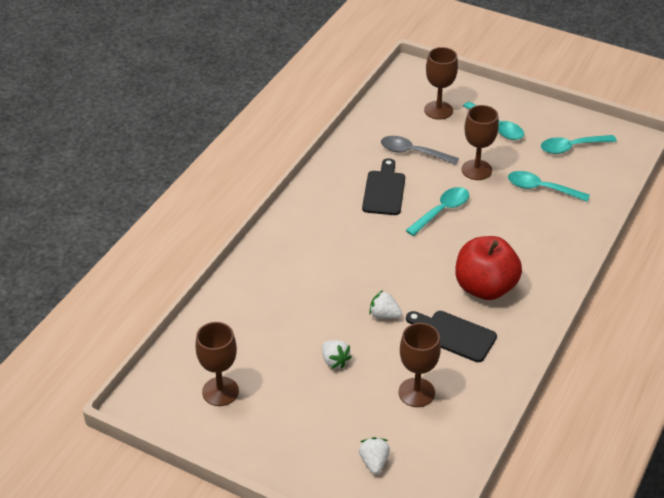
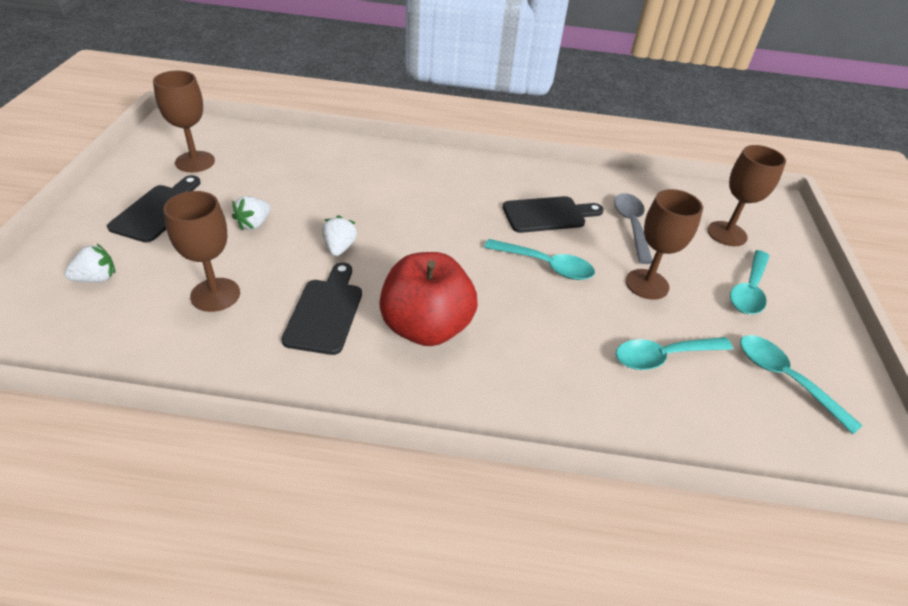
camera: 65 degrees right, 0 degrees up
turquoise spoon [508,171,590,202] -> turquoise spoon turned 105 degrees counterclockwise [616,337,733,370]
none -> black cutting board [107,175,201,242]

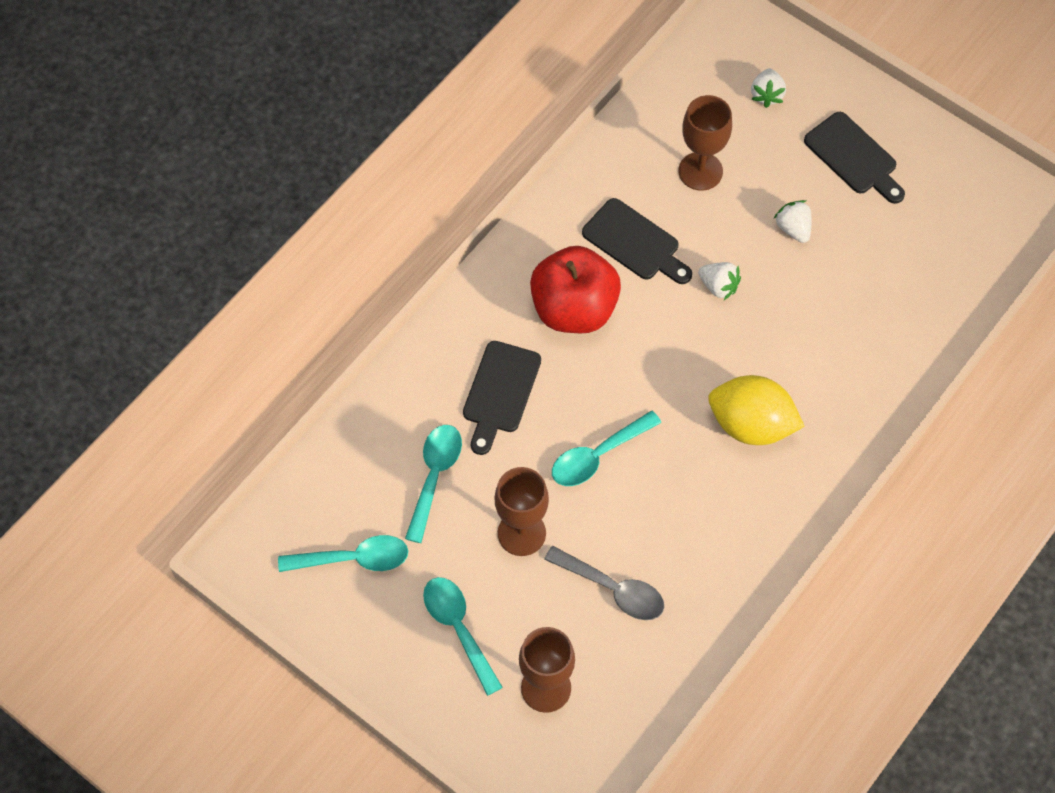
camera: 125 degrees right, 20 degrees up
brown goblet [153,70,215,172] -> none
black cutting board [503,196,604,233] -> black cutting board moved to [463,341,541,455]
none -> yellow lemon [708,375,805,445]

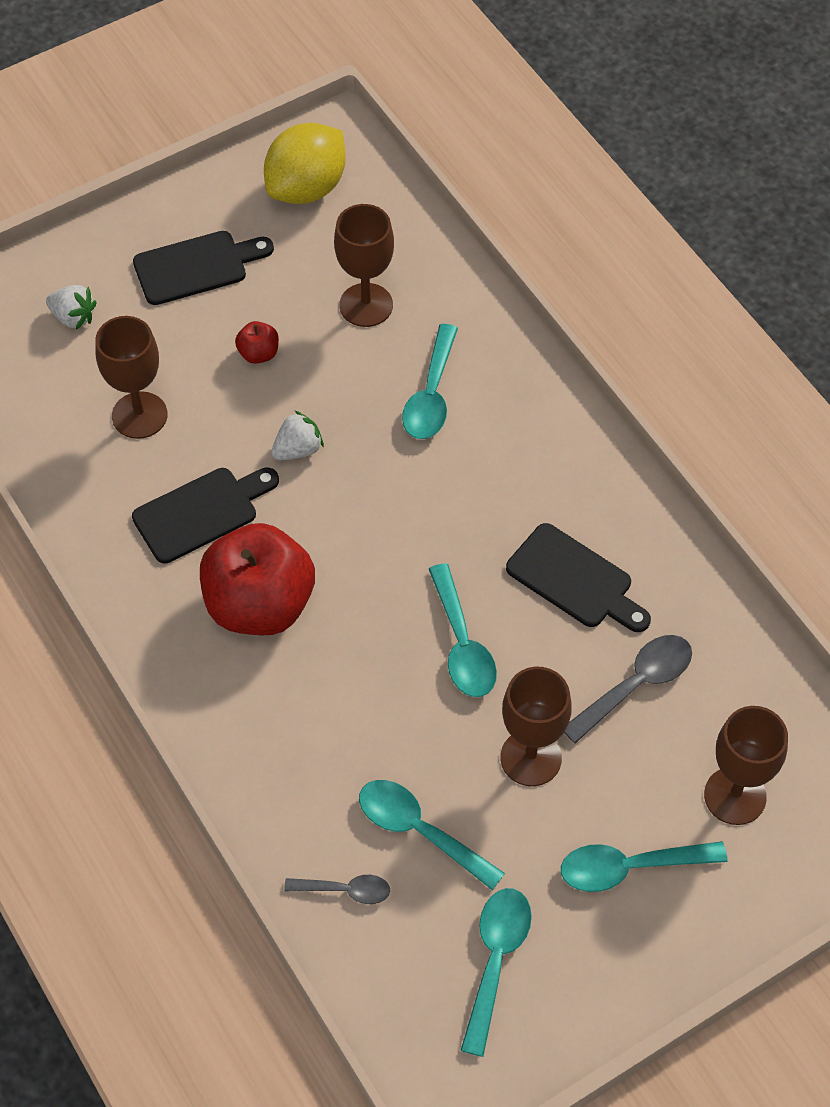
camera: 70 degrees left, 5 degrees down
black cutting board [463,341,541,455] -> black cutting board moved to [506,523,651,632]
yellow lemon [708,375,805,445] -> yellow lemon moved to [264,123,346,204]
white strawberry [774,200,812,243] -> red apple [235,321,279,364]
none -> grey spoon [284,875,390,904]
none -> brown goblet [334,204,394,327]
none -> turquoise spoon [402,324,458,439]

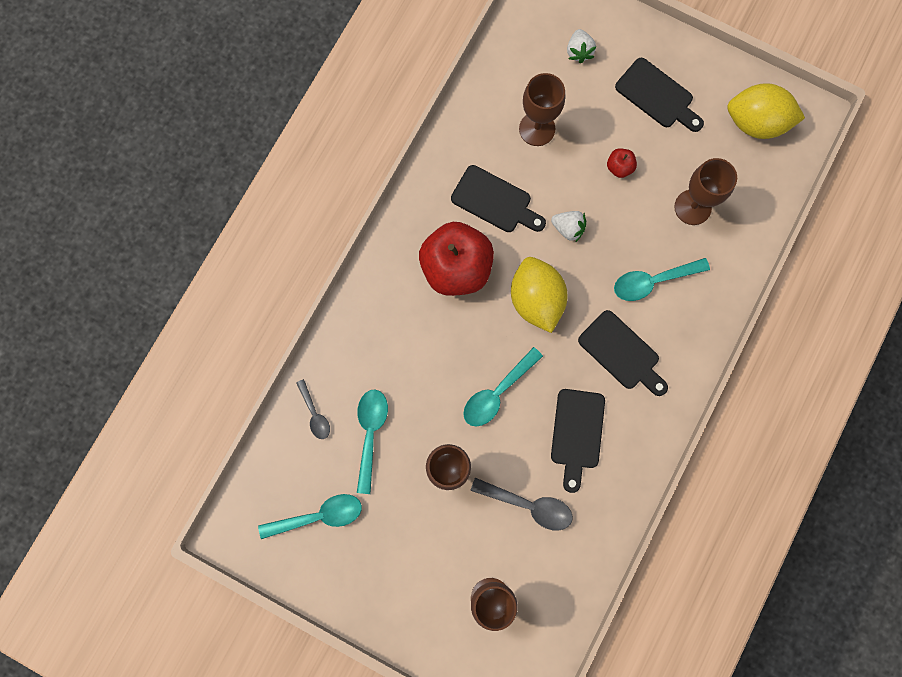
camera: 60 degrees right, 20 degrees up
turquoise spoon [561,841,728,892] -> none
none -> yellow lemon [511,257,567,333]
none -> black cutting board [578,310,668,396]

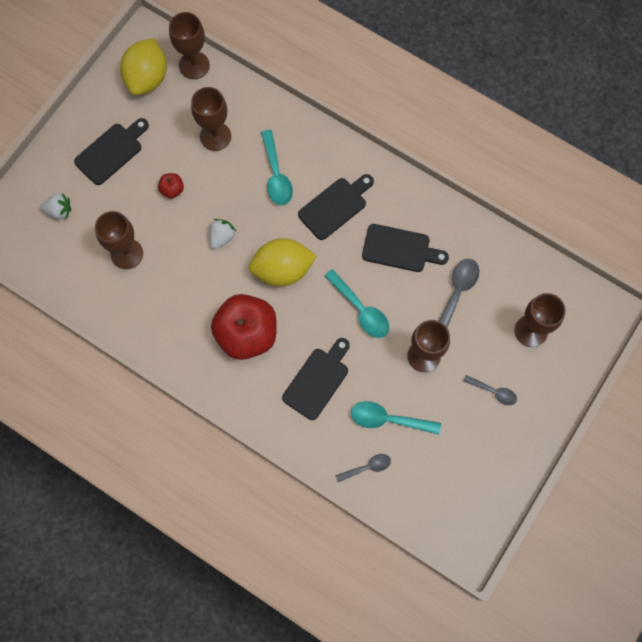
camera: 85 degrees left, 5 degrees down
turquoise spoon [258,494,362,539] -> none
black cutting board [451,165,546,232] -> black cutting board moved to [282,338,350,420]
none -> brown goblet [169,12,210,79]
none -> grey spoon [463,375,517,405]

